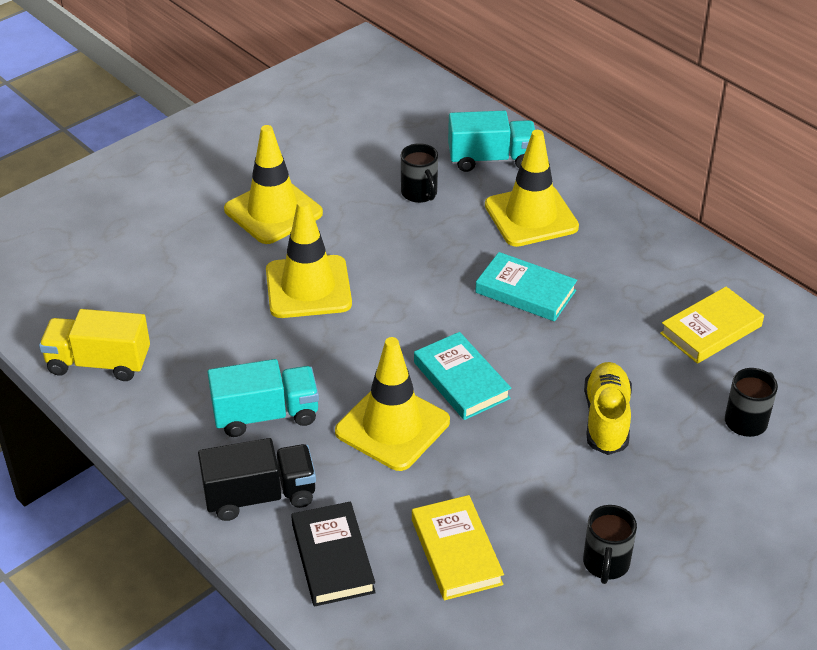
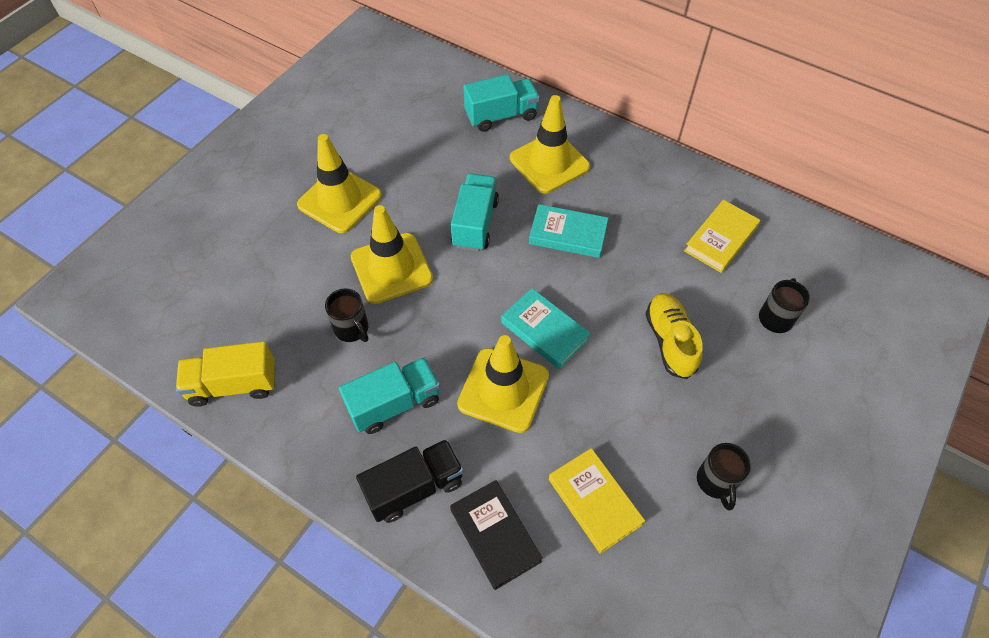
camera: 15 degrees left, 15 degrees up
black mug [401,143,438,203] -> black mug moved to [325,289,368,342]
none -> turquoise truck [451,173,499,251]

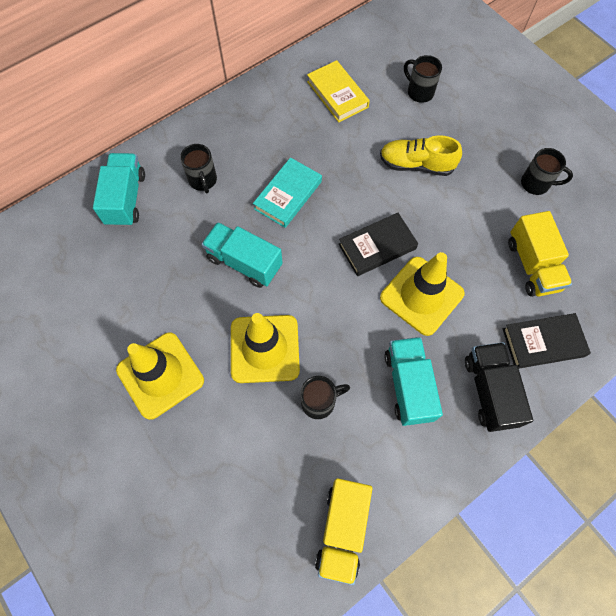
camera: 70 degrees left, 10 degrees up
turquoise book [501,288,591,369] -> black book [339,213,418,276]
yellow traffic cone [510,95,590,194] -> black mug [180,144,217,193]
yellow book [549,448,645,554] -> yellow truck [508,211,572,297]

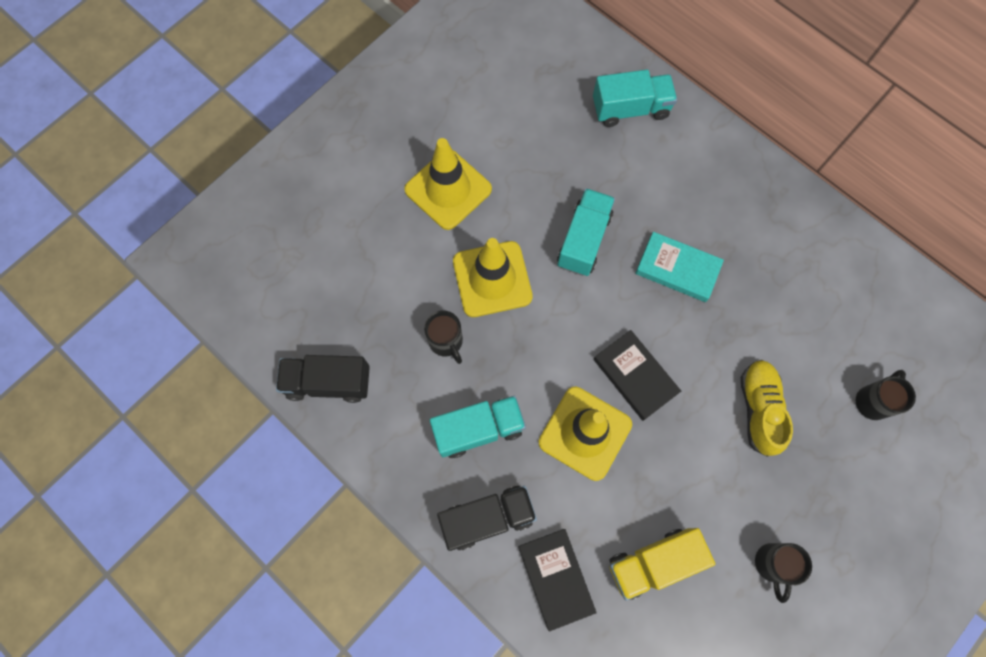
camera: 80 degrees right, 5 degrees up
black mug [180,144,217,193] -> none
yellow book [307,60,370,122] -> none
yellow truck [315,478,372,585] -> black truck [276,355,370,403]

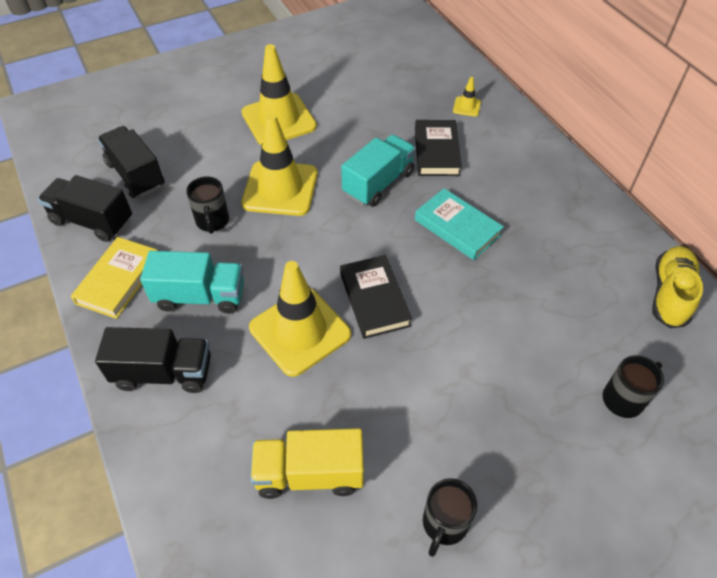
camera: 20 degrees right, 20 degrees down
black book [518,529,597,631] -> black book moved to [415,120,462,176]
turquoise truck [593,70,677,127] -> yellow traffic cone [453,77,481,117]
yellow shoe [741,360,793,457] -> yellow shoe moved to [652,246,703,328]
none -> yellow book [71,237,158,319]
none -> black truck [98,126,165,198]

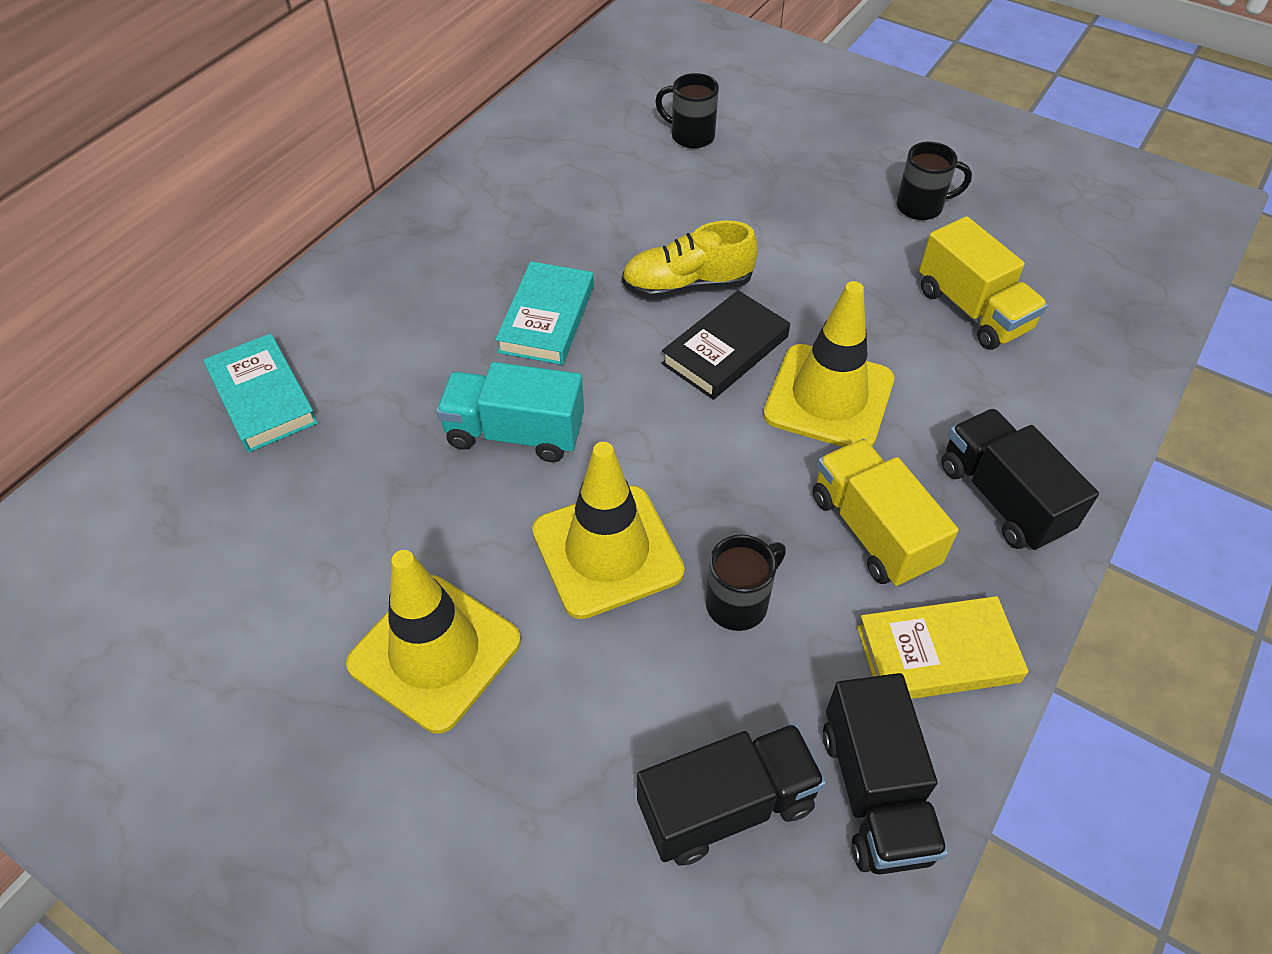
camera: 120 degrees left, 0 degrees up
black truck [98,126,165,198] -> black truck turned 135 degrees counterclockwise [637,723,826,866]
turquoise truck [140,251,244,314] -> yellow truck [813,439,958,587]
black book [415,120,462,176] -> none
yellow traffic cone [453,77,481,117] -> turquoise book [204,333,318,453]
yellow shoe [652,246,703,328] -> yellow shoe moved to [622,220,758,299]

